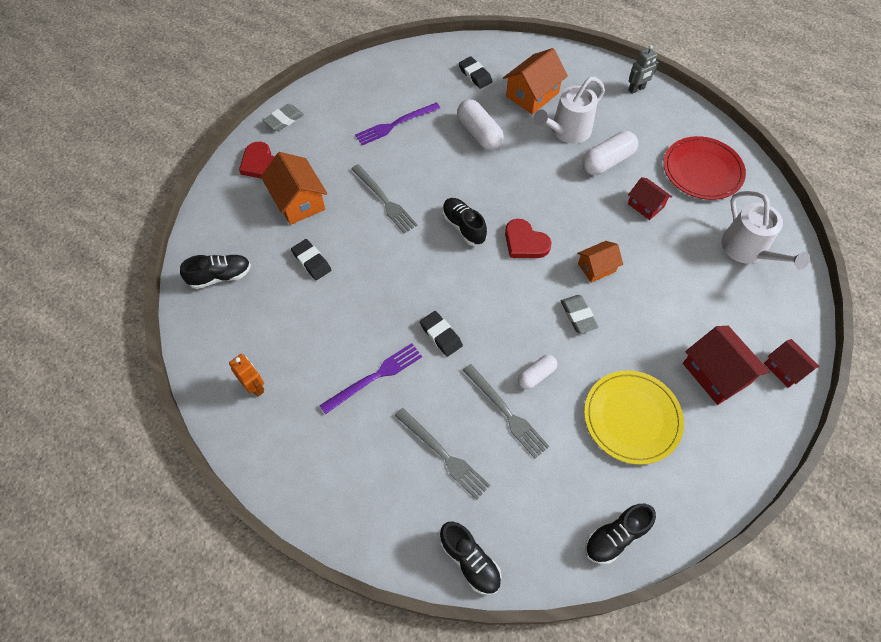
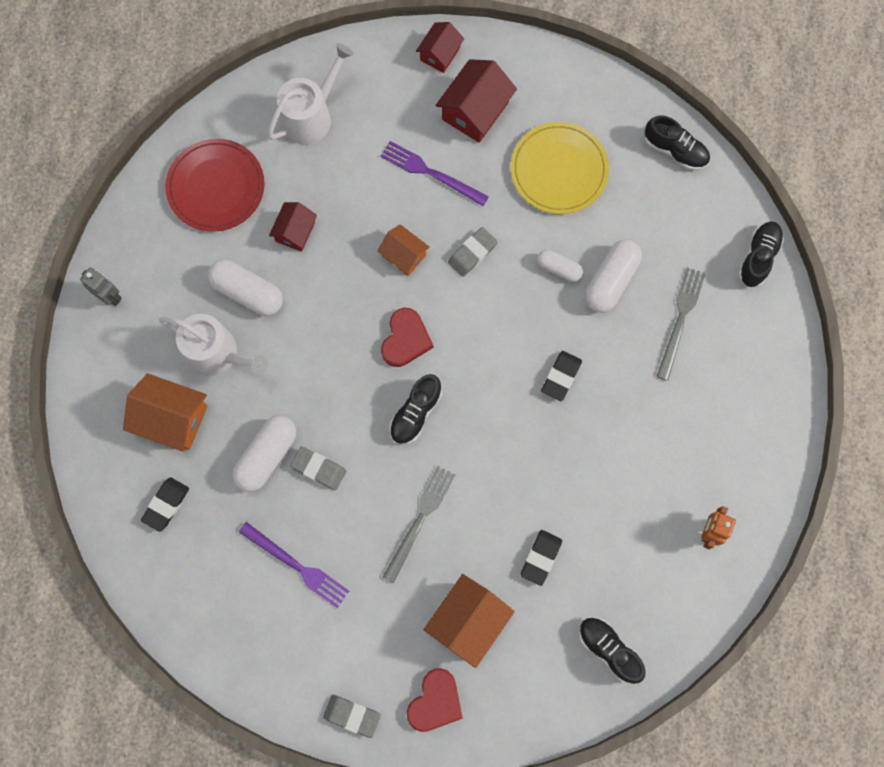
camera: 115 degrees left, 15 degrees up
purple fork [319,343,422,414] -> purple fork moved to [380,141,489,206]
grey fork [463,364,550,458] -> white capsule [585,239,642,313]
none -> grey eraser [290,447,346,490]

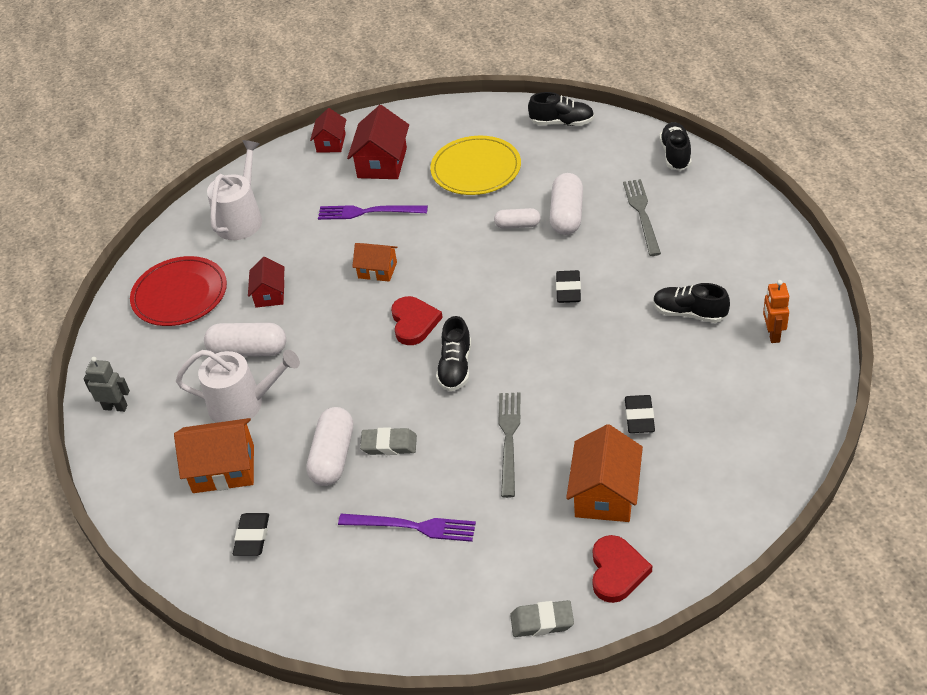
camera: 20 degrees left, 30 degrees down
grey eraser [448,227,497,277] -> none
black shoe [579,617,646,684] -> black shoe moved to [653,283,730,323]

